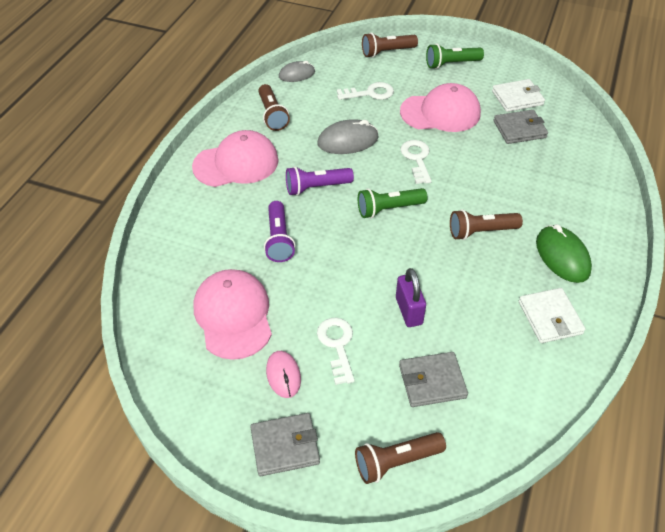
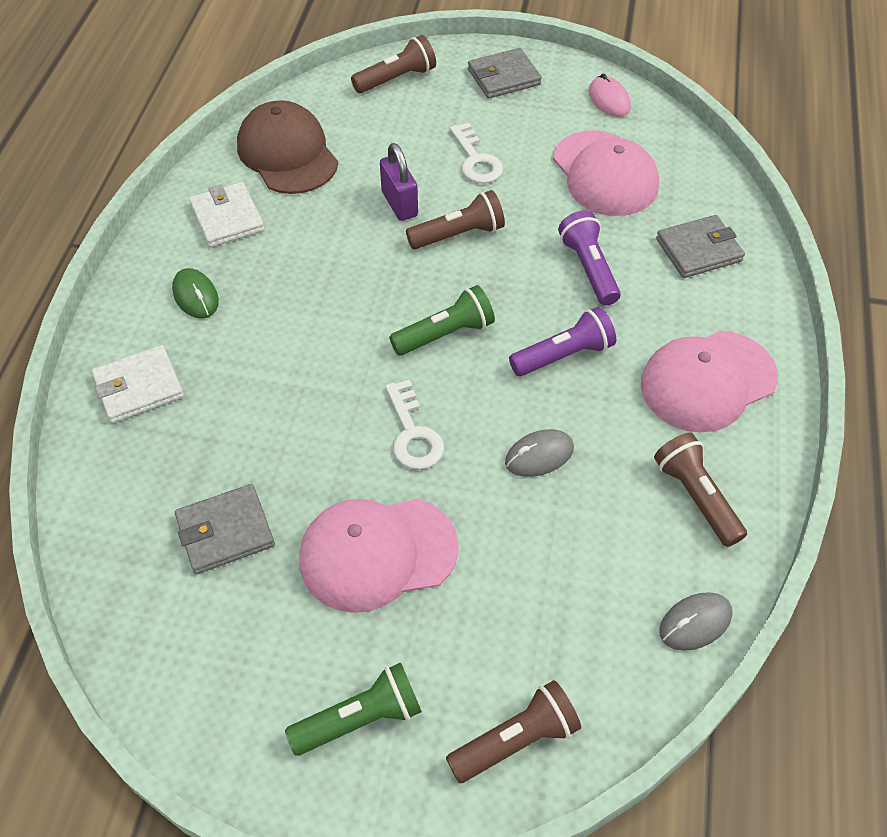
camera: 170 degrees right, 5 degrees up
pink mouse [266,351,301,398] -> pink mouse moved to [588,74,631,117]
grey mouse [317,119,379,154] -> grey mouse [505,429,574,477], size x0.66
white key [337,82,394,100] -> none
grey wallet [399,352,468,407] -> grey wallet moved to [656,215,745,278]
brown flashlight [450,209,523,240] -> brown flashlight moved to [406,190,505,249]
white wallet [492,79,545,112] -> white wallet moved to [92,345,184,423]
green mouse [536,224,592,283] -> green mouse [172,268,219,319], size x0.66
none -> brown cap [237,100,338,194]

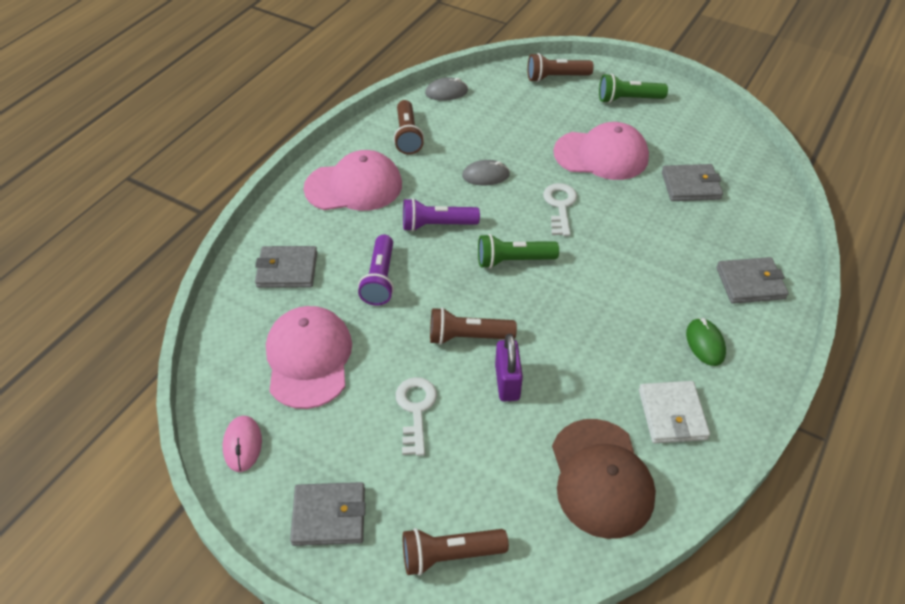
camera: 160 degrees left, 5 degrees down
white wallet [92,345,184,423] -> grey wallet [716,257,789,304]

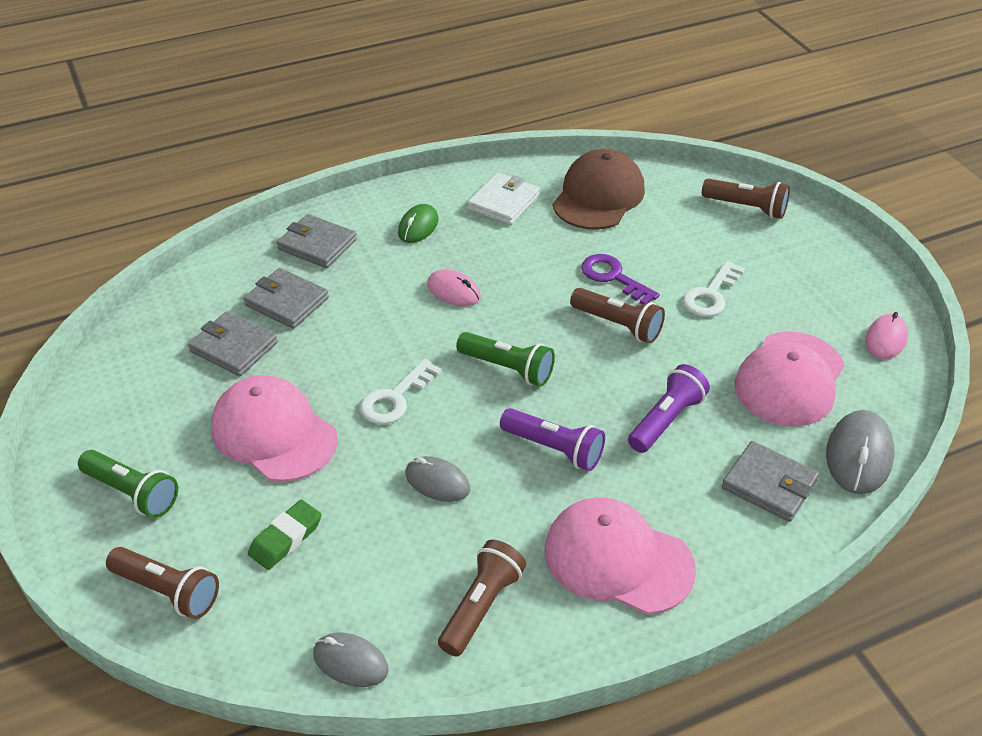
camera: 145 degrees left, 5 degrees down
grey wallet [290,482,366,546] -> grey wallet moved to [243,268,329,329]
purple padlock [495,334,523,401] -> purple key [581,254,660,304]
none -> green eraser [248,500,322,570]
none -> pink mouse [427,269,481,306]
none -> grey mouse [826,410,894,494]

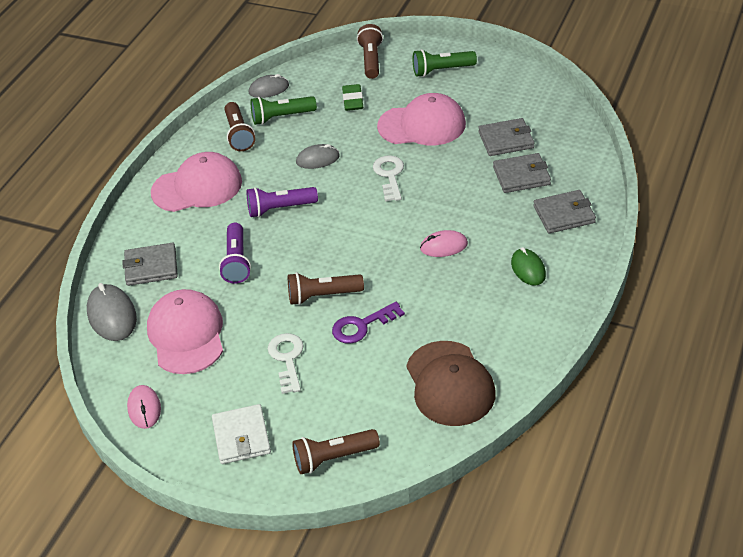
camera: 140 degrees right, 0 degrees up
brown flashlight [106,547,219,619] -> brown flashlight turned 105 degrees clockwise [357,24,383,79]
green flashlight [456,332,555,386] -> green flashlight moved to [251,96,317,125]
white wallet [467,173,540,225] -> white wallet moved to [212,404,271,464]
purple key [581,254,660,304] -> purple key turned 150 degrees clockwise [332,302,405,344]

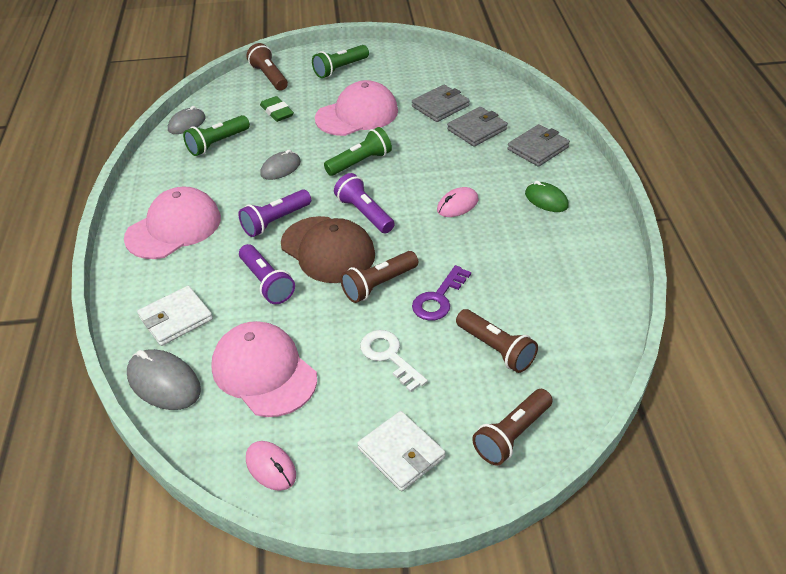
camera: 30 degrees left, 0 degrees up
grey wallet [123,243,178,286] -> white wallet [137,286,213,346]
brown flashlight [224,102,255,151] -> brown flashlight moved to [456,309,538,373]
white key [373,155,404,201] -> green flashlight [324,127,392,176]
brown cap [406,341,496,426] -> brown cap moved to [281,216,375,283]
none -> purple flashlight [334,173,394,233]

